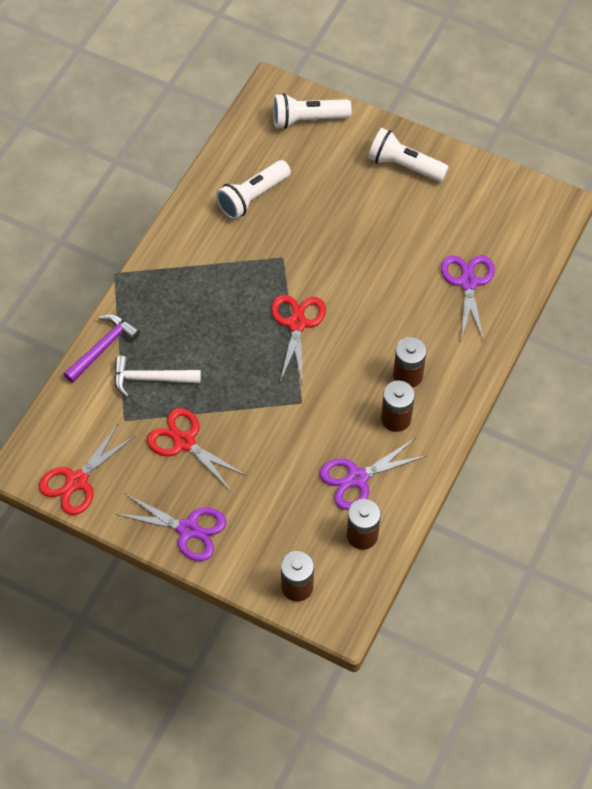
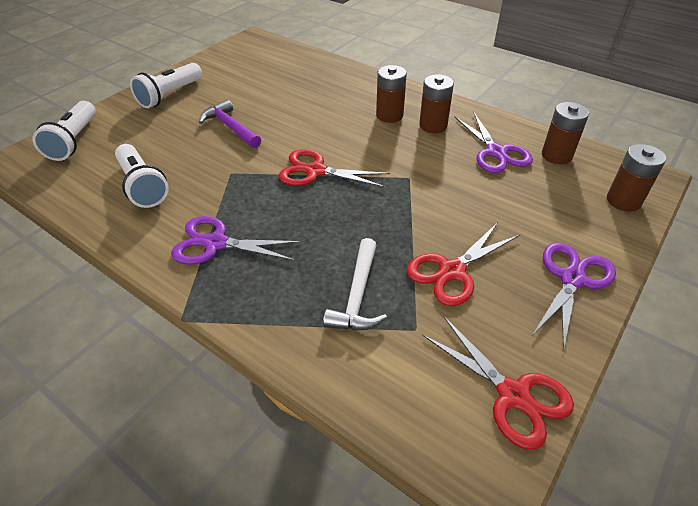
camera: 80 degrees left, 15 degrees down
purple hammer [64,315,141,383] -> purple hammer moved to [199,99,261,148]
purple scissors [441,255,495,342] -> purple scissors moved to [171,216,301,265]

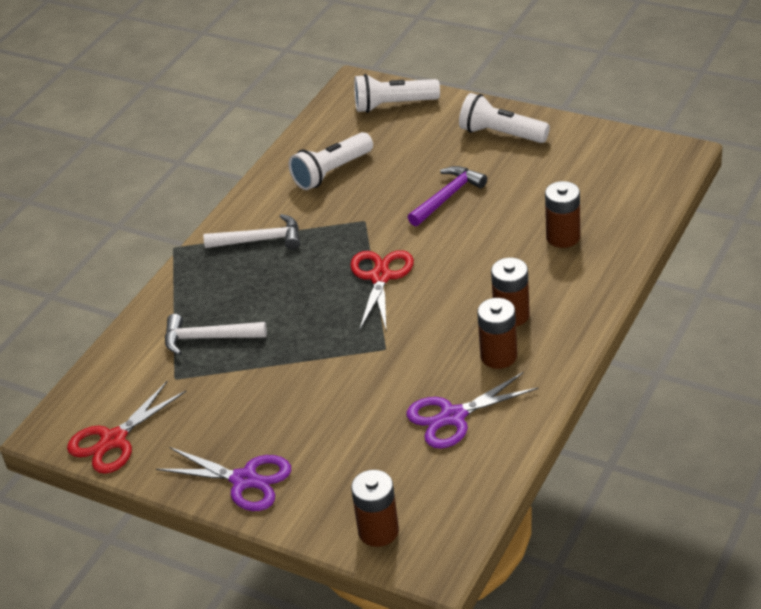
camera: 85 degrees right, 5 degrees down
purple scissors [171,216,301,265] -> white hammer [203,214,300,250]
red scissors [406,222,520,306] -> none
brown battery [542,102,589,164] -> brown battery moved to [545,181,580,248]

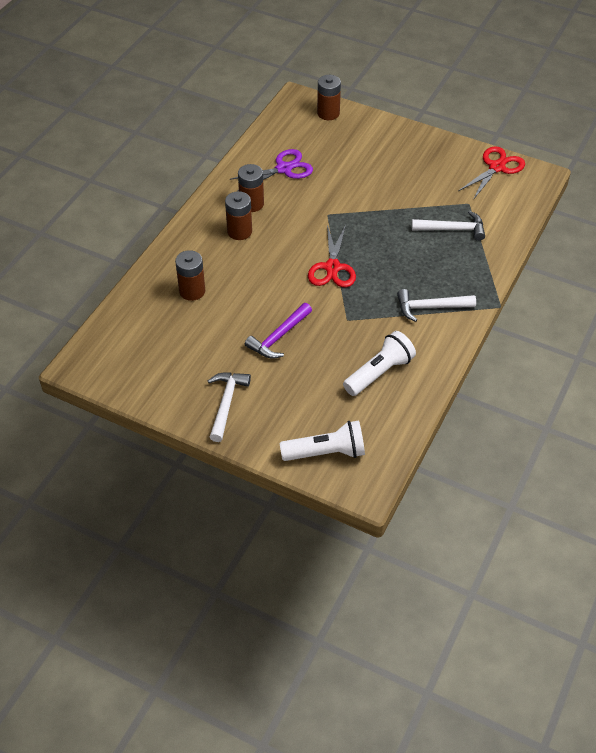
camera: 175 degrees right, 10 degrees up
purple scissors [156,447,291,511] -> none
white flashlight [459,93,550,143] -> white hammer [208,372,251,442]

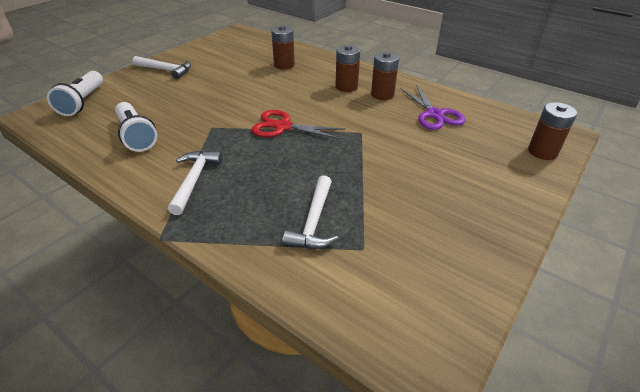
camera: 100 degrees right, 10 degrees down
purple hammer [245,303,312,359] -> none
red scissors [458,146,525,200] -> none

